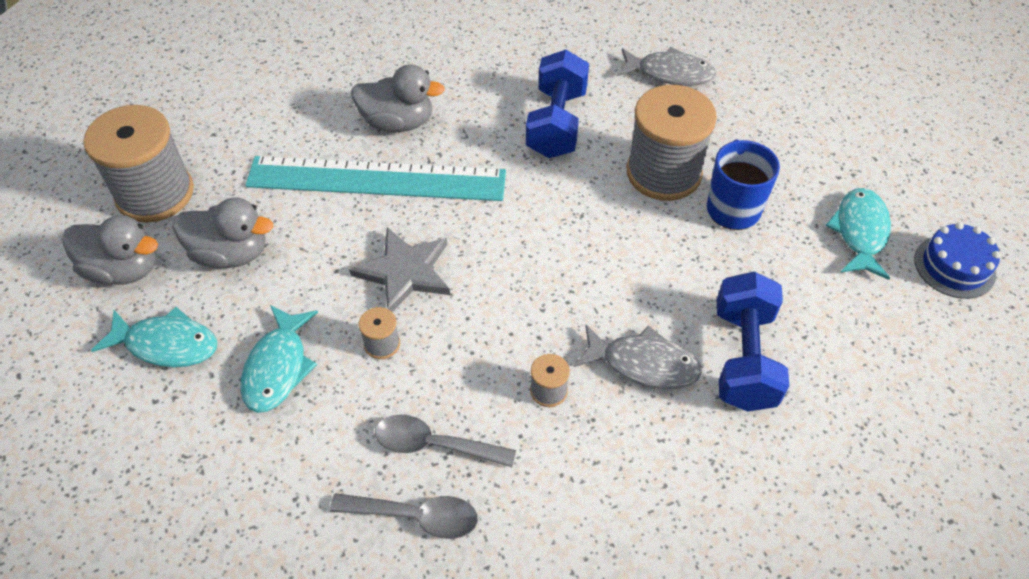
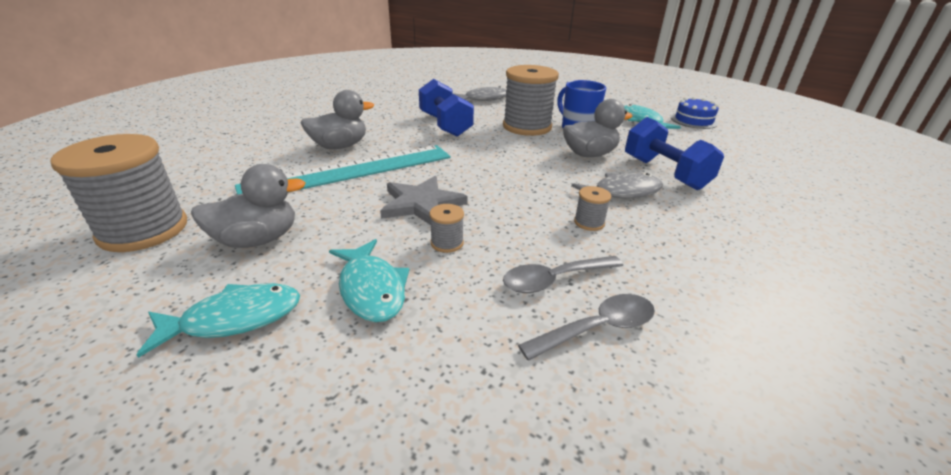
camera: 35 degrees left, 20 degrees down
grey duck [62,215,158,285] -> grey duck moved to [563,99,632,157]

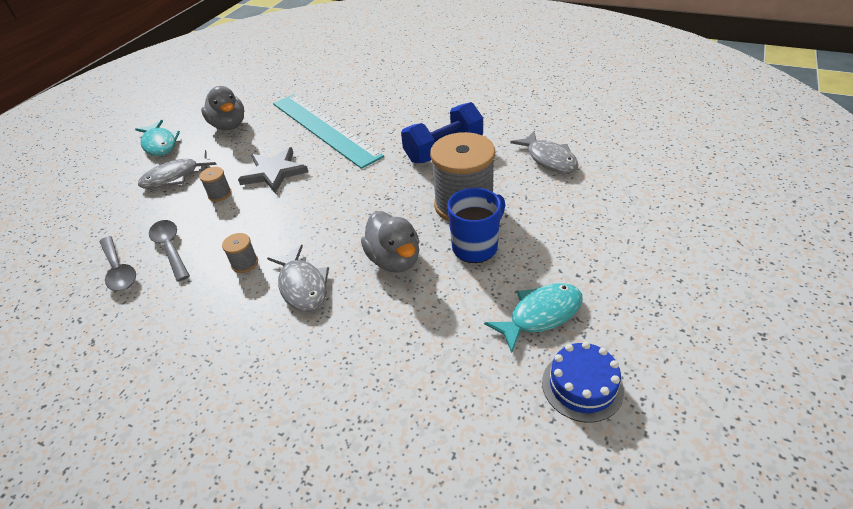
camera: 85 degrees right, 10 degrees up
grey spool [50,134,187,252] -> none
grey duck [301,90,374,149] -> none
turquoise fish [329,239,409,322] -> grey fish [138,150,217,189]
blue dumbbell [625,117,724,190] -> none

